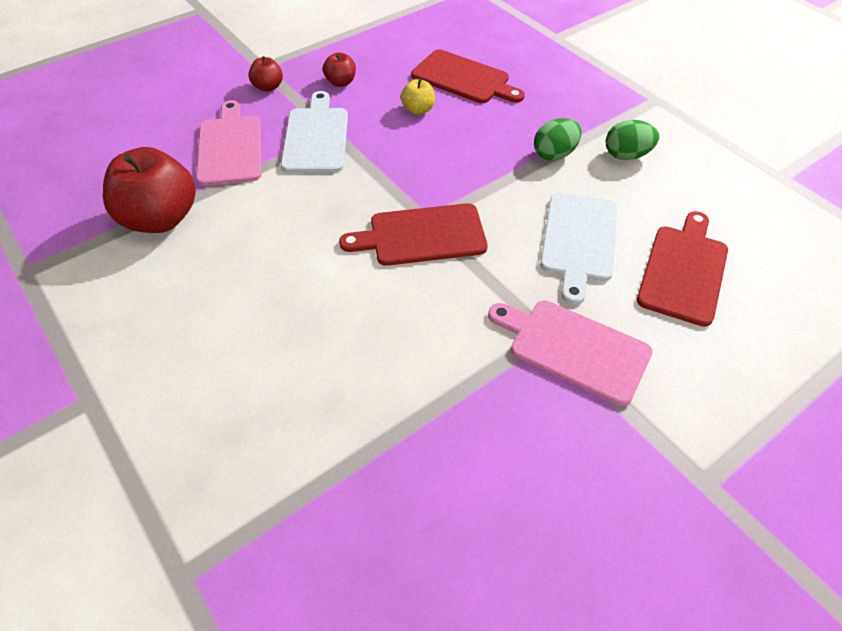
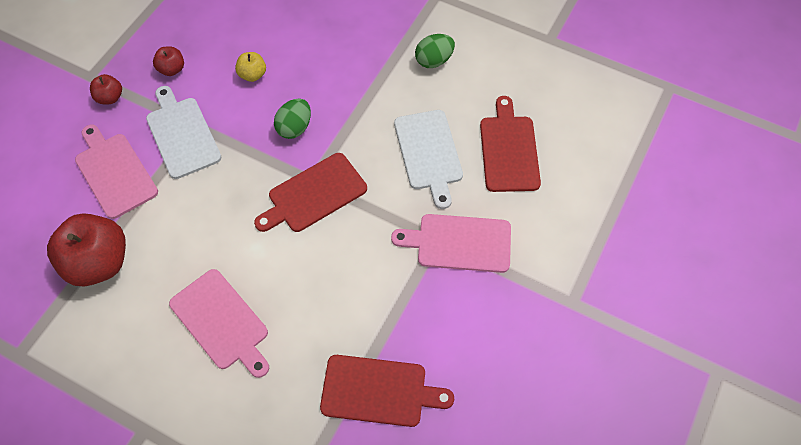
camera: 25 degrees left, 10 degrees up
red cutting board [411,50,525,103] -> red cutting board moved to [320,355,454,427]
green egg [534,118,582,161] -> green egg moved to [274,98,311,139]
none -> pink cutting board [169,269,269,378]

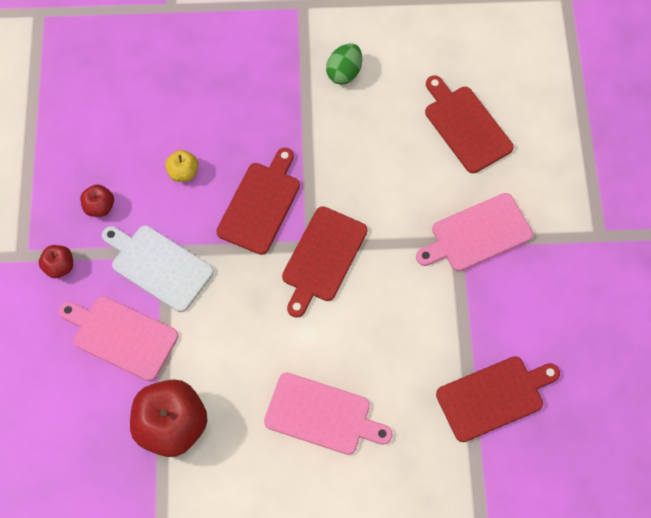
camera: 30 degrees left, 5 degrees up
green egg [274,98,311,139] -> red cutting board [216,147,300,255]
white cutting board [394,110,463,209] -> none

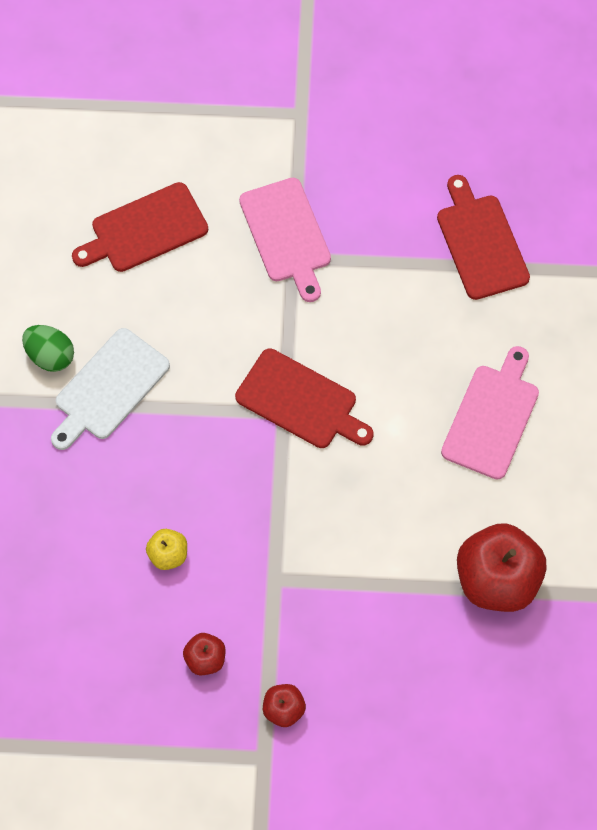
camera: 85 degrees left, 0 degrees up
pink cutting board [58,296,178,381] -> none
white cutting board [102,226,214,312] -> white cutting board moved to [51,328,170,450]
red cutting board [216,147,300,255] -> none

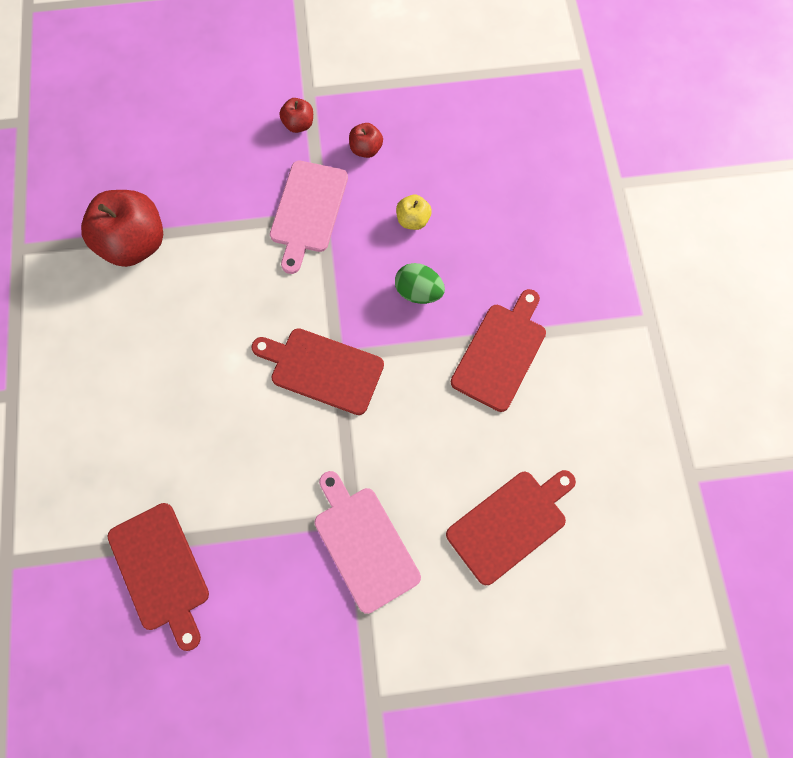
camera: 170 degrees right, 5 degrees up
green egg [22,325,74,372] -> green egg moved to [395,263,445,304]
white cutting board [51,328,170,450] -> red cutting board [451,289,546,412]
pink cutting board [441,346,539,480] -> pink cutting board moved to [270,161,348,274]

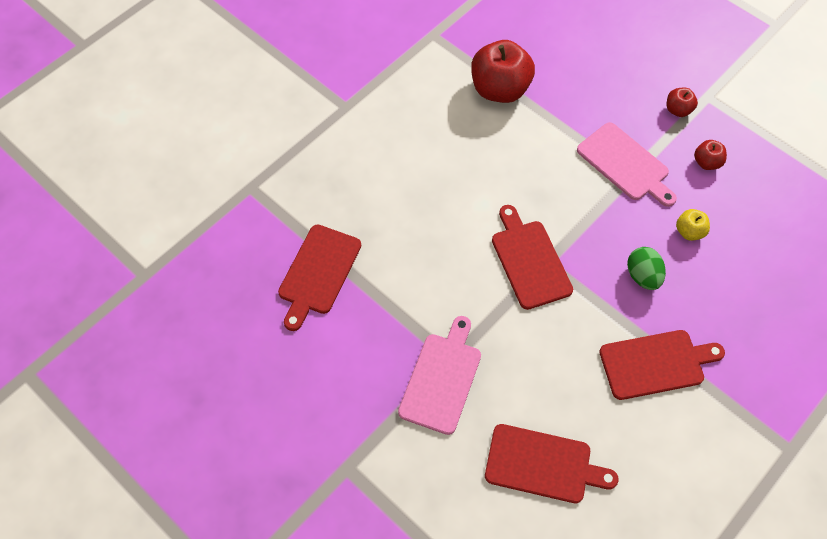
camera: 50 degrees right, 10 degrees down
pink cutting board [270,161,348,274] -> pink cutting board turned 105 degrees counterclockwise [577,122,677,207]

